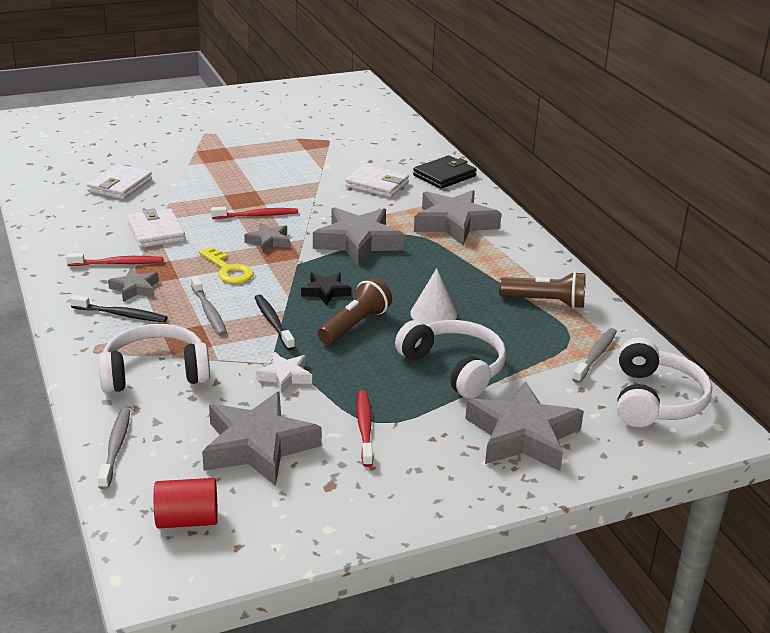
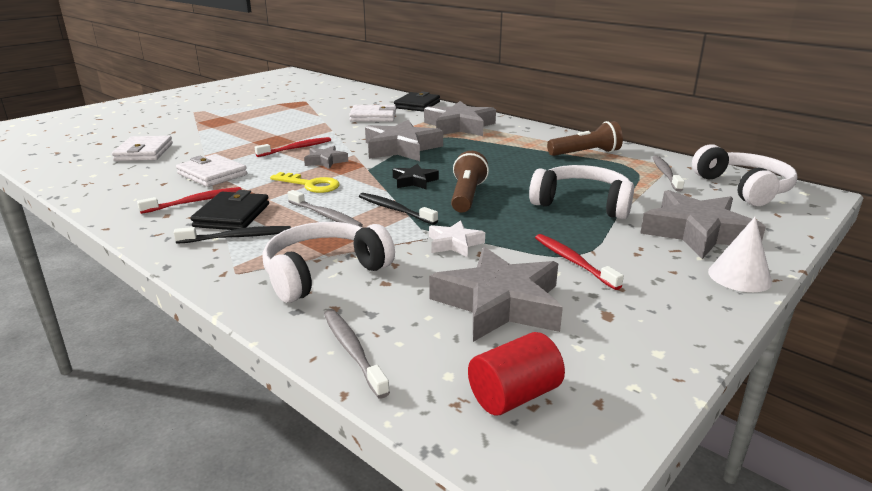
camera: 25 degrees left, 5 degrees down
grey star [108,268,159,302] -> black wallet [190,190,269,230]
white cone [410,268,457,325] -> white cone moved to [708,217,772,292]

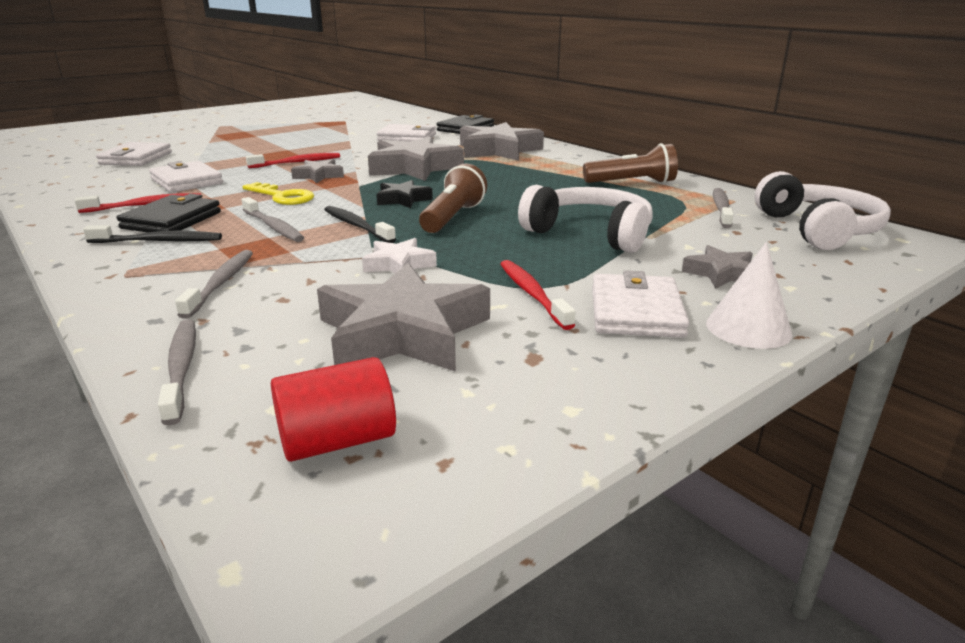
camera: 10 degrees right, 0 degrees up
white headphones [263,222,395,303] -> grey toothbrush [175,250,253,319]
grey star [640,190,766,259] -> grey star [682,245,753,289], size x0.51
none -> white wallet [592,270,689,338]

